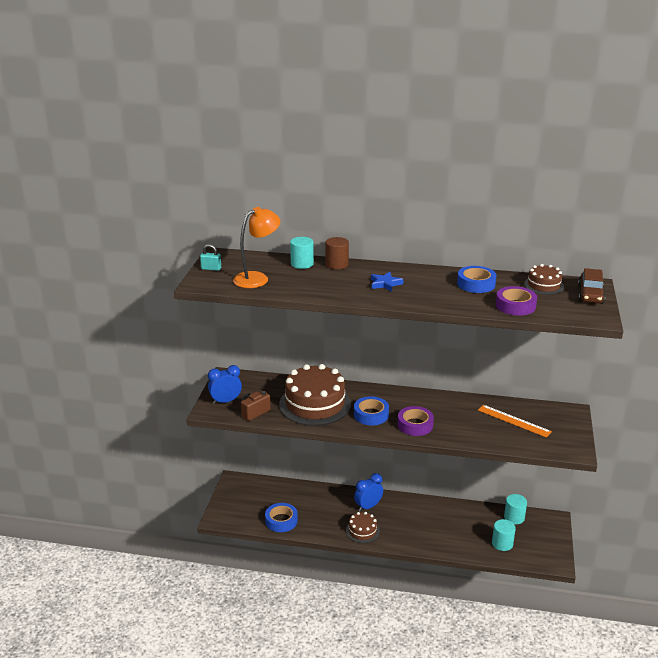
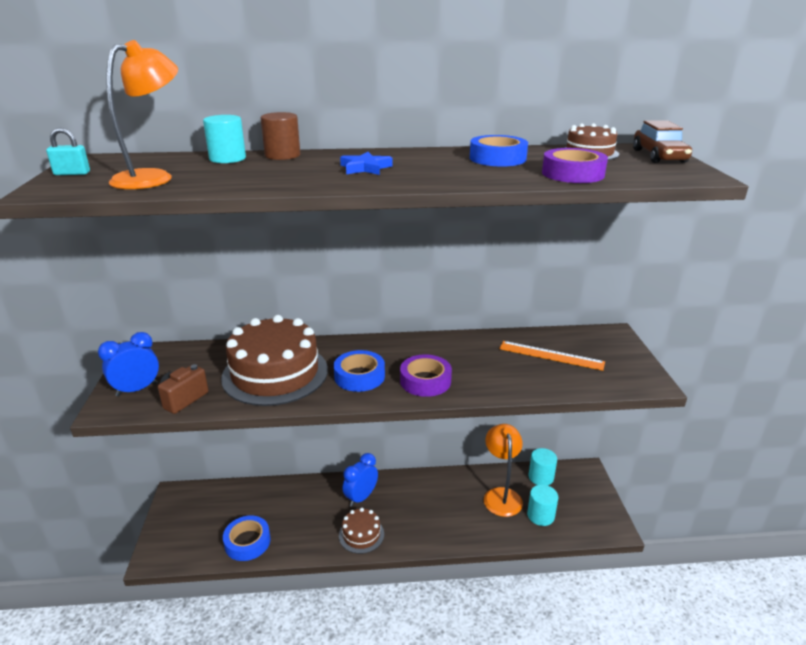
camera: 15 degrees left, 0 degrees up
none -> orange lamp [484,424,523,517]

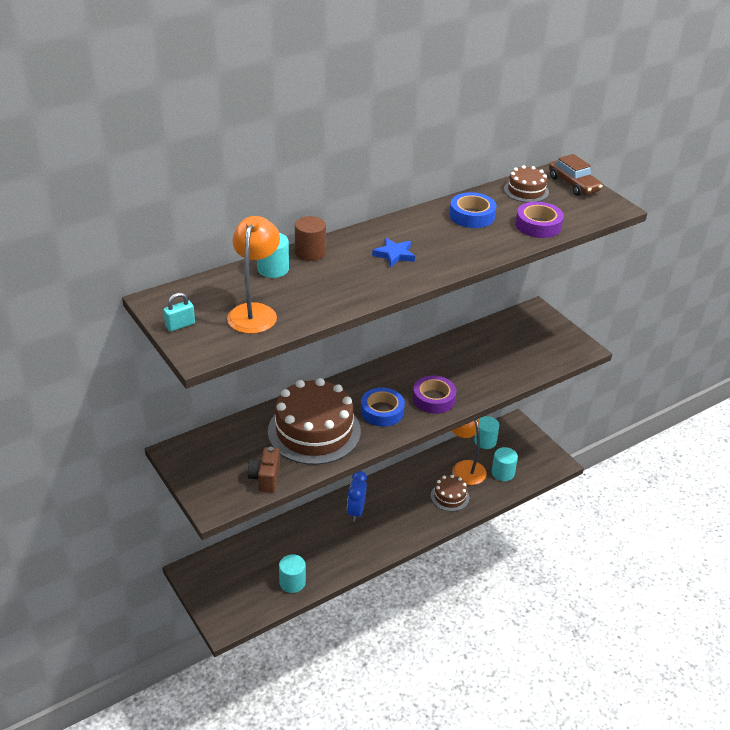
camera: 30 degrees left, 10 degrees up
blue clock [98,332,159,396] -> none
blue tape [223,516,270,561] -> turquoise cylinder [279,554,306,593]
brown cake [339,508,384,554] -> brown cake moved to [431,475,469,511]
orange ruler [499,341,605,371] -> none

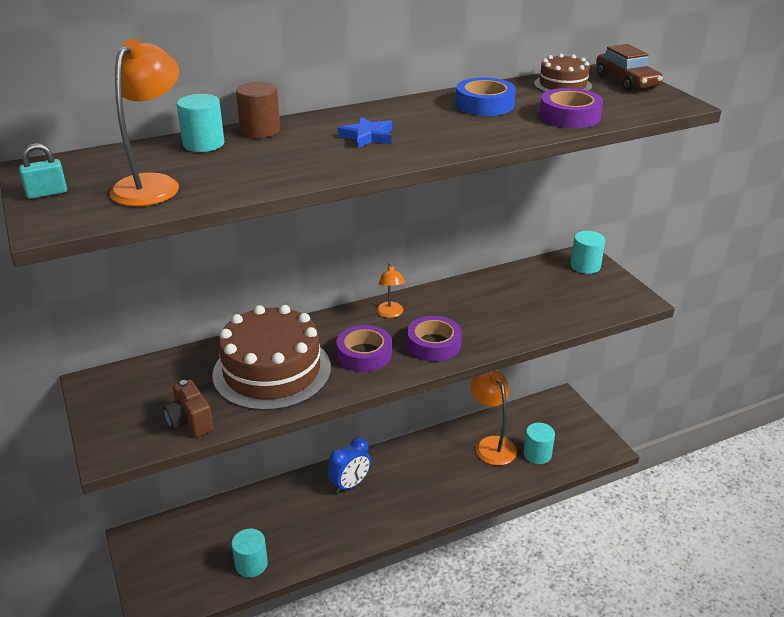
camera: 10 degrees right, 5 degrees down
brown camera [248,447,280,493] -> brown camera turned 45 degrees counterclockwise [163,379,214,437]
blue clock [347,471,367,522] -> blue clock turned 150 degrees counterclockwise [328,437,371,494]
blue tape [361,388,405,427] -> purple tape [336,325,392,372]
brown cake [431,475,469,511] -> none
turquoise cylinder [474,416,499,449] -> turquoise cylinder moved to [571,231,605,274]
none -> orange lamp [376,263,405,318]

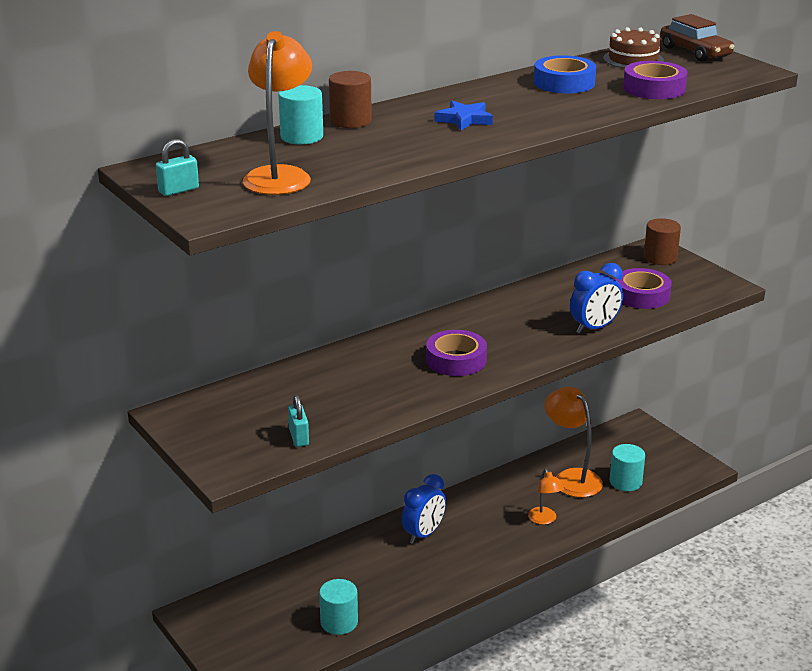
camera: 10 degrees left, 5 degrees down
brown camera [163,379,214,437] -> turquoise padlock [288,395,309,447]
brown cake [212,305,331,411] -> none
orange lamp [376,263,405,318] -> orange lamp moved to [528,469,564,525]
purple tape [407,316,462,361] -> purple tape moved to [615,268,672,309]
turquoise cylinder [571,231,605,274] -> brown cylinder [644,218,681,265]
none -> blue clock [570,263,623,334]

